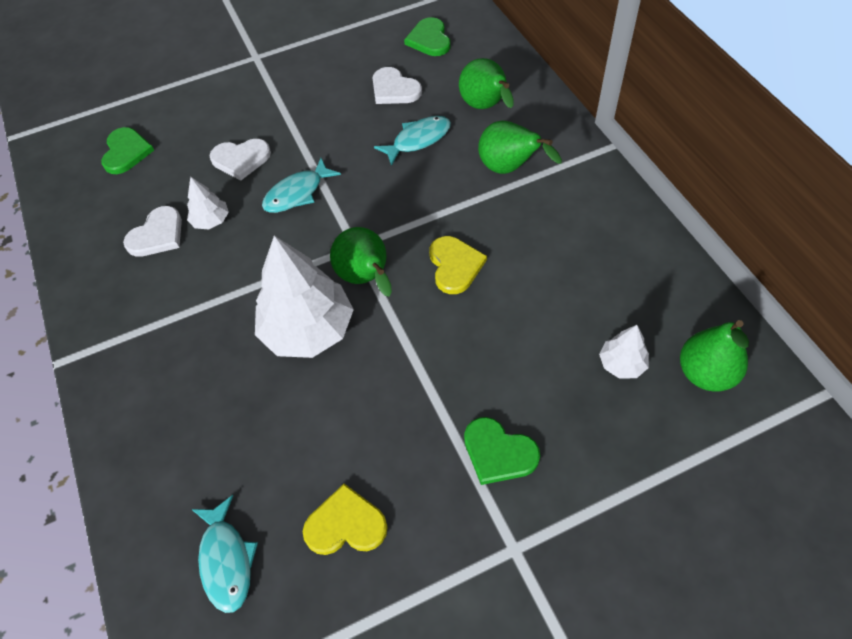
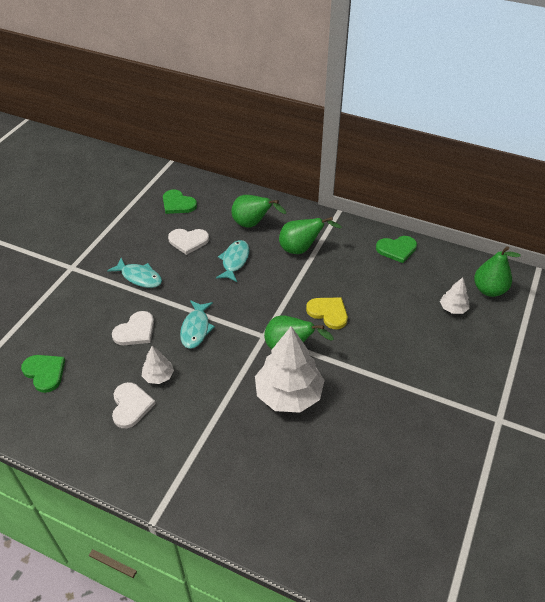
camera: 45 degrees left, 10 degrees down
turquoise fish [191,495,258,613] -> turquoise fish moved to [107,258,162,288]
yellow heart [303,484,388,555] -> none
green heart [464,417,540,485] -> green heart moved to [376,236,417,263]

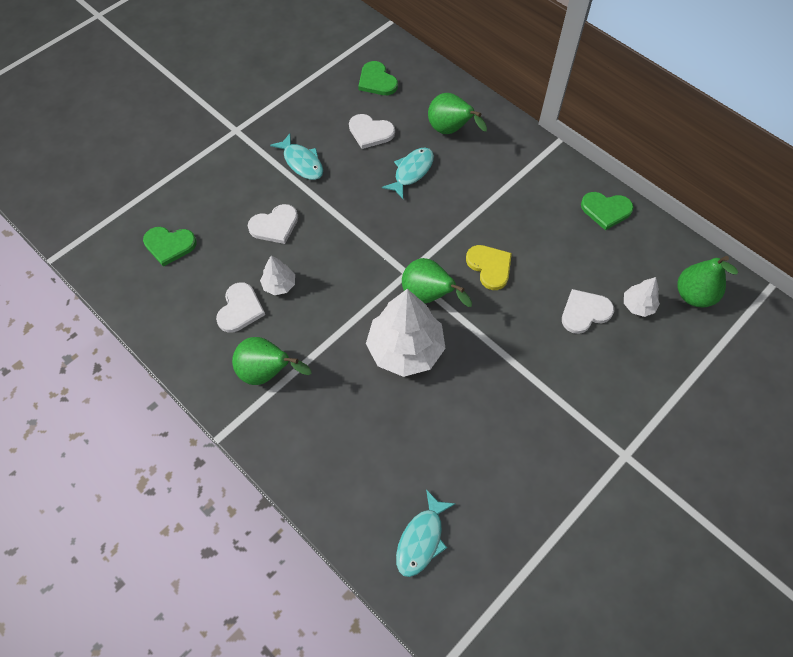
camera: 20 degrees right, 15 degrees up
green heart [21,355,65,393] -> green heart turned 120 degrees clockwise [143,227,197,267]
turquoise fish [180,300,215,349] -> turquoise fish moved to [396,489,456,577]
green pear [279,217,342,254] -> green pear moved to [232,337,312,385]
none -> white heart [562,289,614,334]

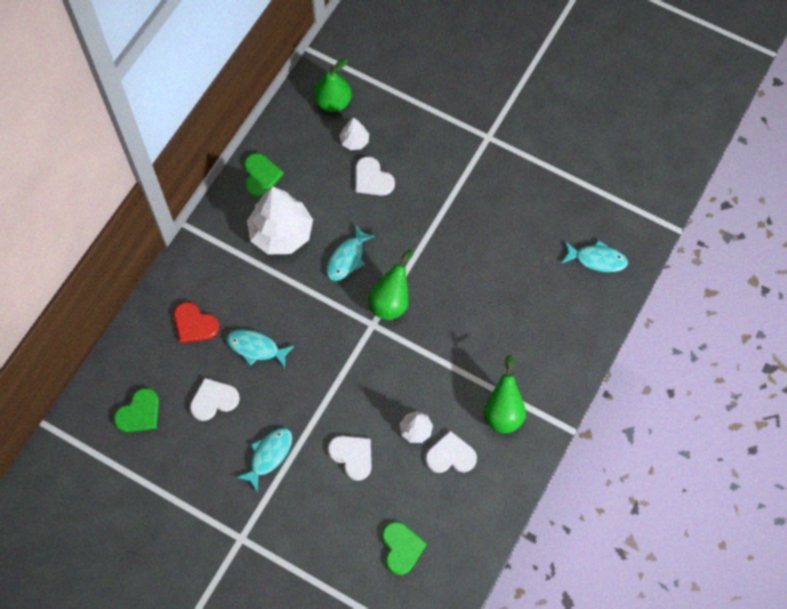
camera: 105 degrees left, 5 degrees up
white heart [349,114,395,149] -> white heart turned 120 degrees counterclockwise [190,378,240,421]
white tree [366,289,446,377] -> white tree moved to [247,186,313,254]
green pear [428,93,487,134] -> red heart [174,302,219,343]
yellow heart [466,245,512,290] -> turquoise fish [326,224,376,281]

